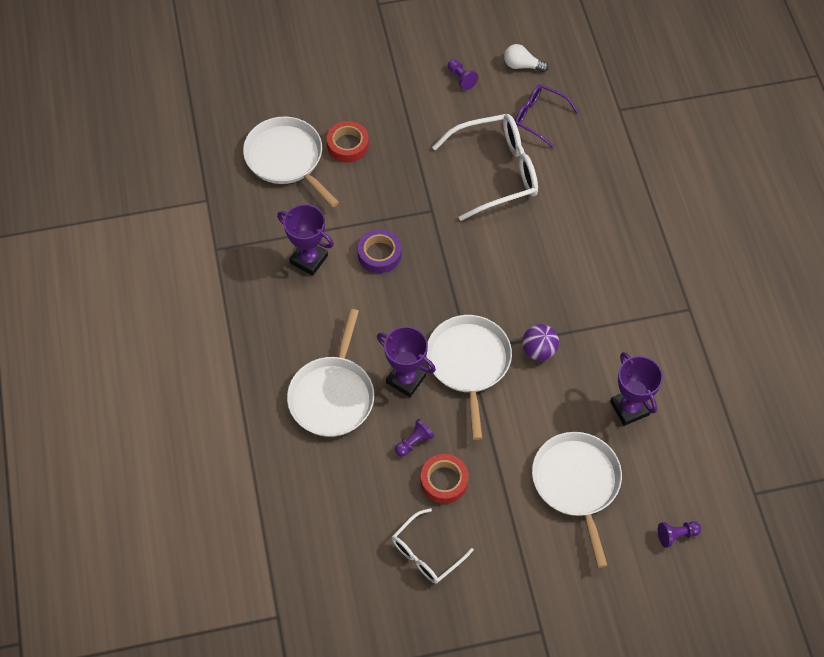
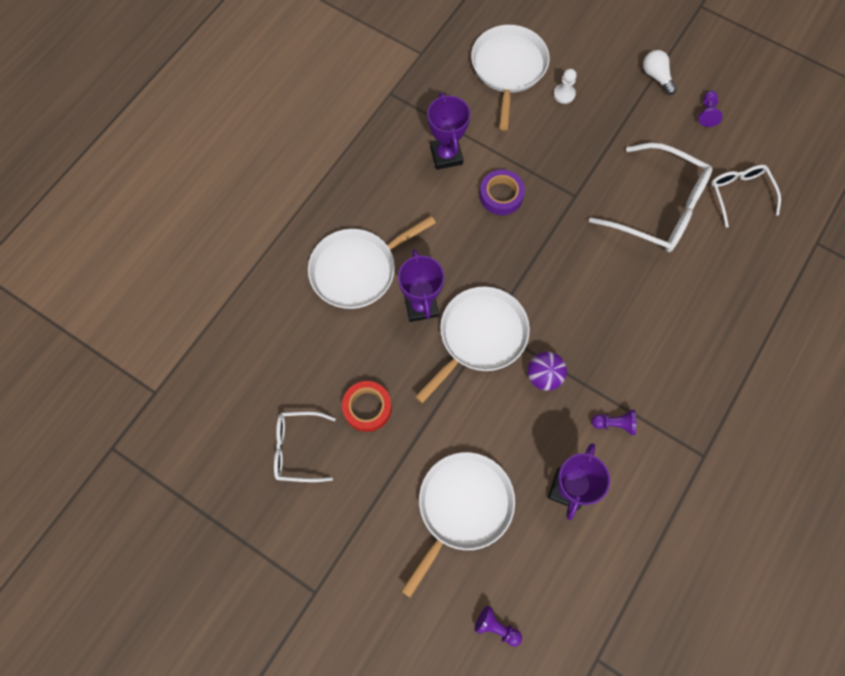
camera: 45 degrees right, 10 degrees up
red tape [327,121,369,162] -> white pawn [554,69,577,104]
purple pawn [395,418,434,457] -> purple pawn moved to [592,410,636,435]
white light bulb [504,44,549,72] -> white light bulb moved to [643,50,677,95]
purple glasses [515,84,578,148] -> white glasses [711,165,781,228]

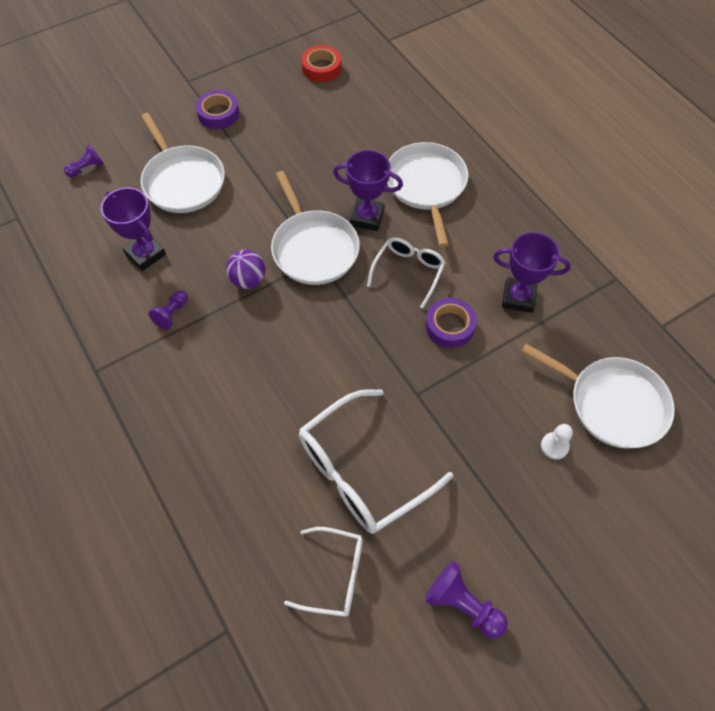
camera: 115 degrees right, 10 degrees down
white glasses [274,411,336,482] -> white glasses moved to [367,237,446,308]
red tape [342,381,392,432] -> red tape moved to [301,45,342,82]
white light bulb [643,50,677,95] -> none
purple pawn [699,91,722,127] -> purple pawn [425,561,508,638], size x1.56
none -> purple tape [196,90,239,129]

